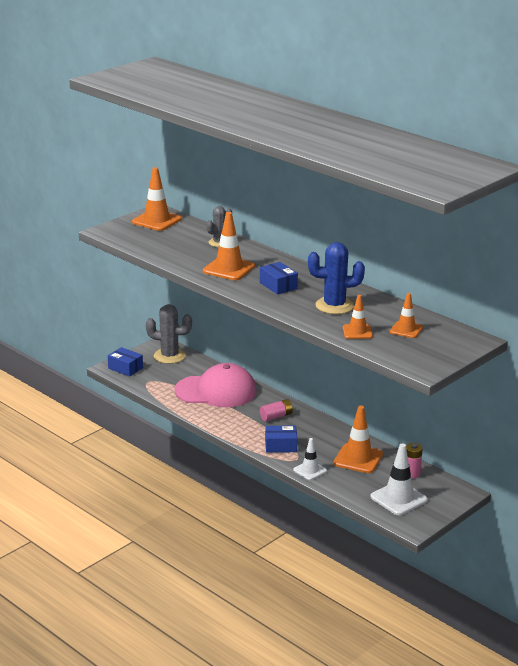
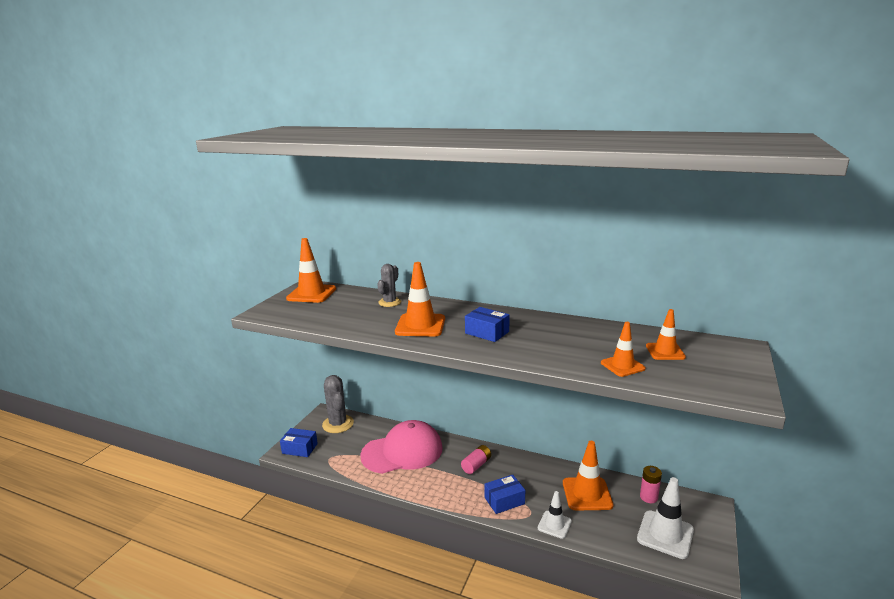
camera: 20 degrees left, 5 degrees down
grey cactus [146,304,192,364] -> grey cactus turned 75 degrees clockwise [322,375,354,433]
blue cactus [308,242,365,314] -> none

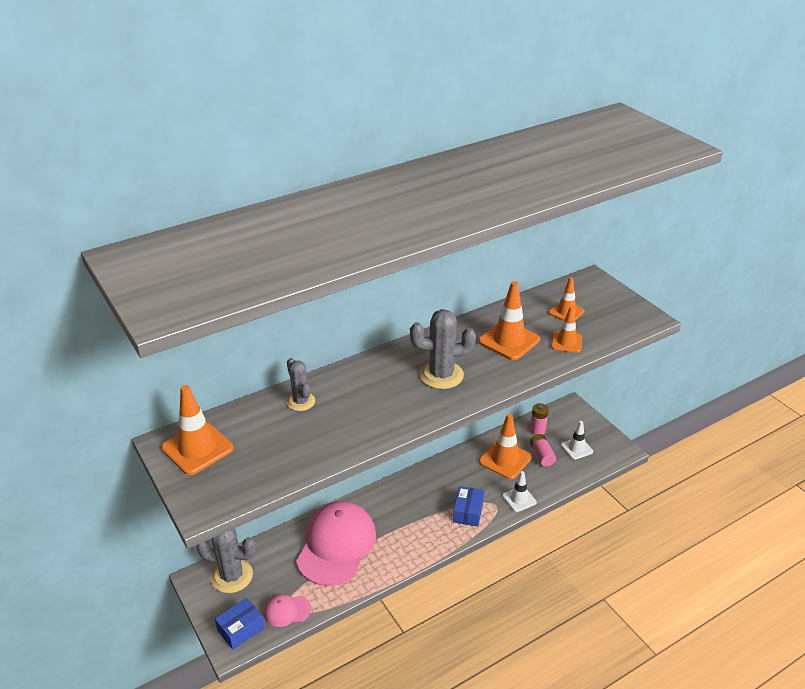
camera: 55 degrees left, 15 degrees up
orange traffic cone [395,262,445,337] -> orange traffic cone moved to [478,281,540,360]
pink battery [461,445,491,474] -> pink battery moved to [530,434,556,467]
blue box [465,307,510,342] -> grey cactus [410,309,476,389]
white traffic cone [637,477,694,559] -> white traffic cone [561,421,593,460], size x0.61
none -> pink cap [263,594,311,627]

